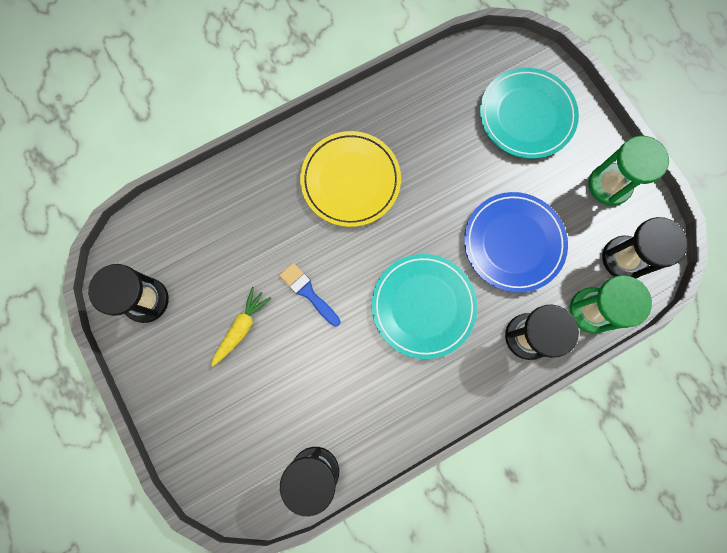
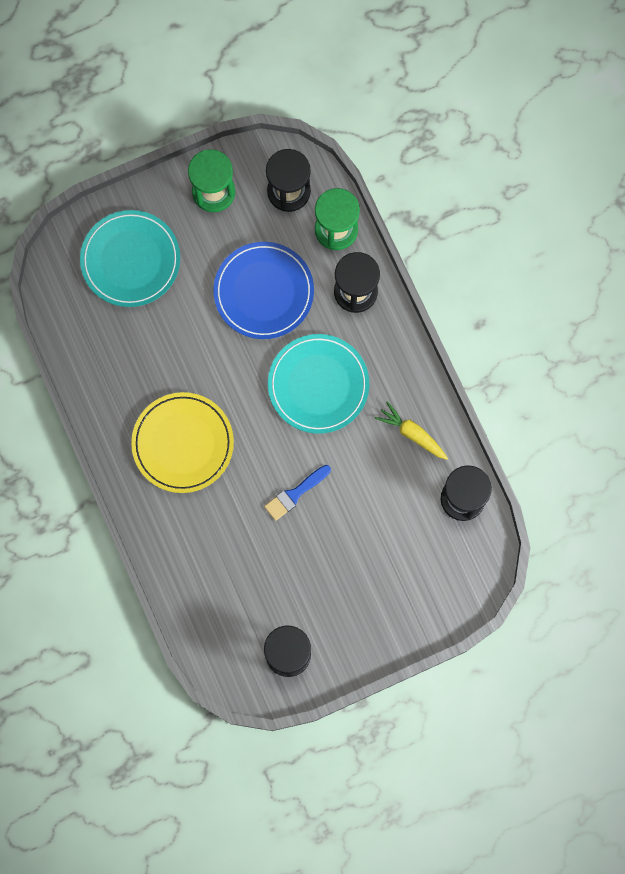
camera: 85 degrees left, 0 degrees up
yellow carrot [211,287,271,366] -> yellow carrot moved to [375,401,448,460]

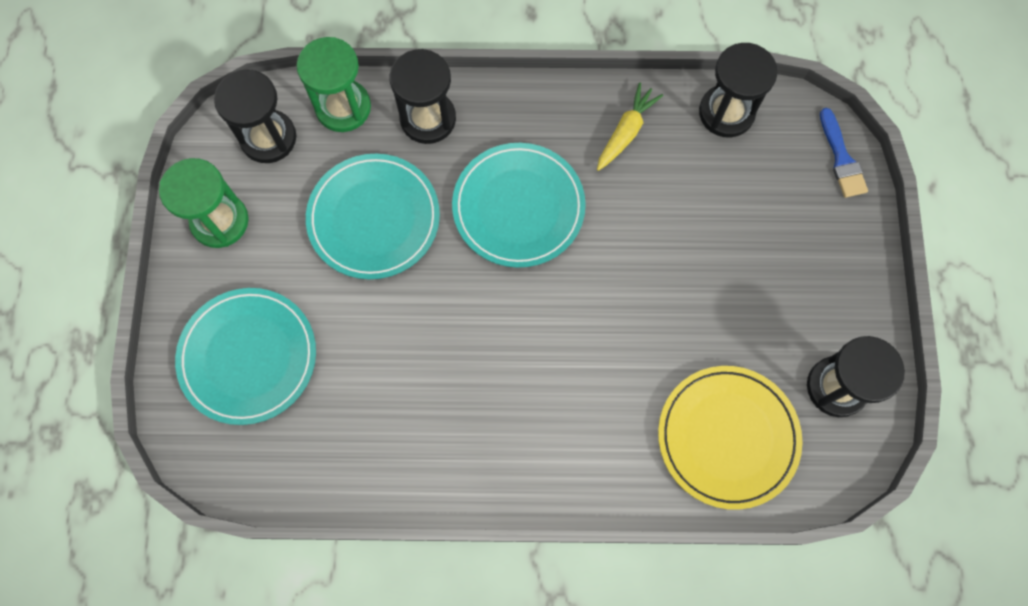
camera: 65 degrees left, 5 degrees down
yellow plate [131,392,234,493] -> yellow plate moved to [658,366,802,510]
blue plate [213,242,314,339] -> turquoise plate [306,154,440,279]
blue brush [264,465,331,521] -> blue brush moved to [820,108,868,198]
yellow carrot [375,401,448,460] -> yellow carrot turned 150 degrees clockwise [597,82,663,171]

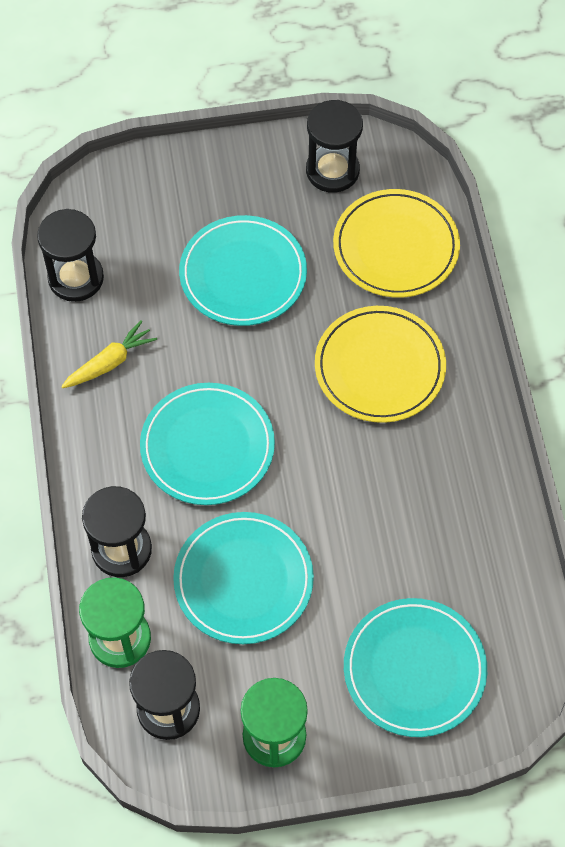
camera: 100 degrees left, 10 degrees down
yellow carrot [597,82,663,171] -> yellow carrot turned 120 degrees clockwise [61,320,157,388]
blue brush [820,108,868,198] -> none
none -> turquoise plate [179,215,307,326]
none -> yellow plate [315,306,446,423]

